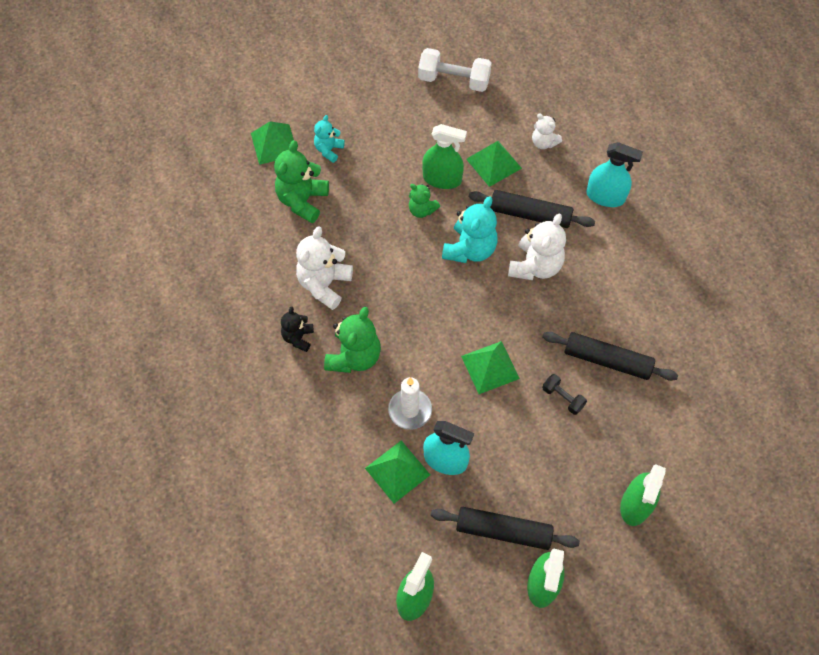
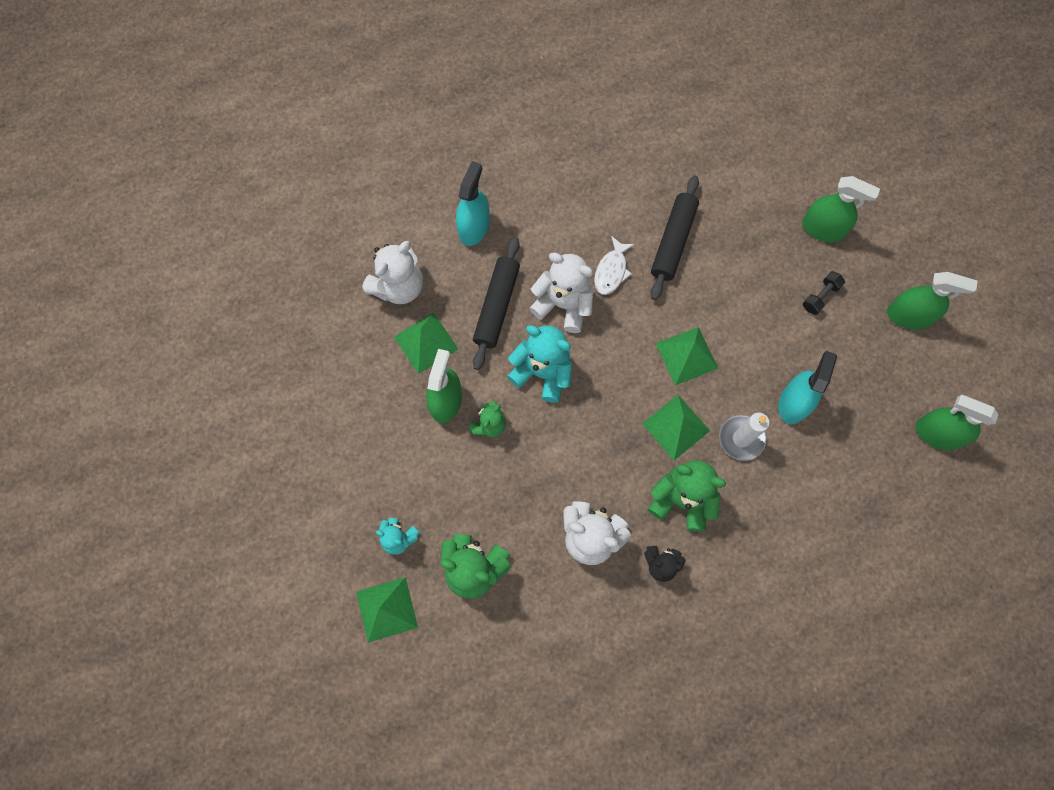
camera: 90 degrees left, 10 degrees up
green pyramid [365,440,430,504] -> green pyramid moved to [642,395,710,460]
white dumbbell [418,48,492,92] -> none
black rolling pin [431,507,580,550] -> none
white teddy bear [532,113,562,149] -> white teddy bear [362,241,423,304], size x1.72
black dumbbell [542,374,587,415] -> black dumbbell moved to [803,271,845,315]
none -> white fish [594,236,635,295]

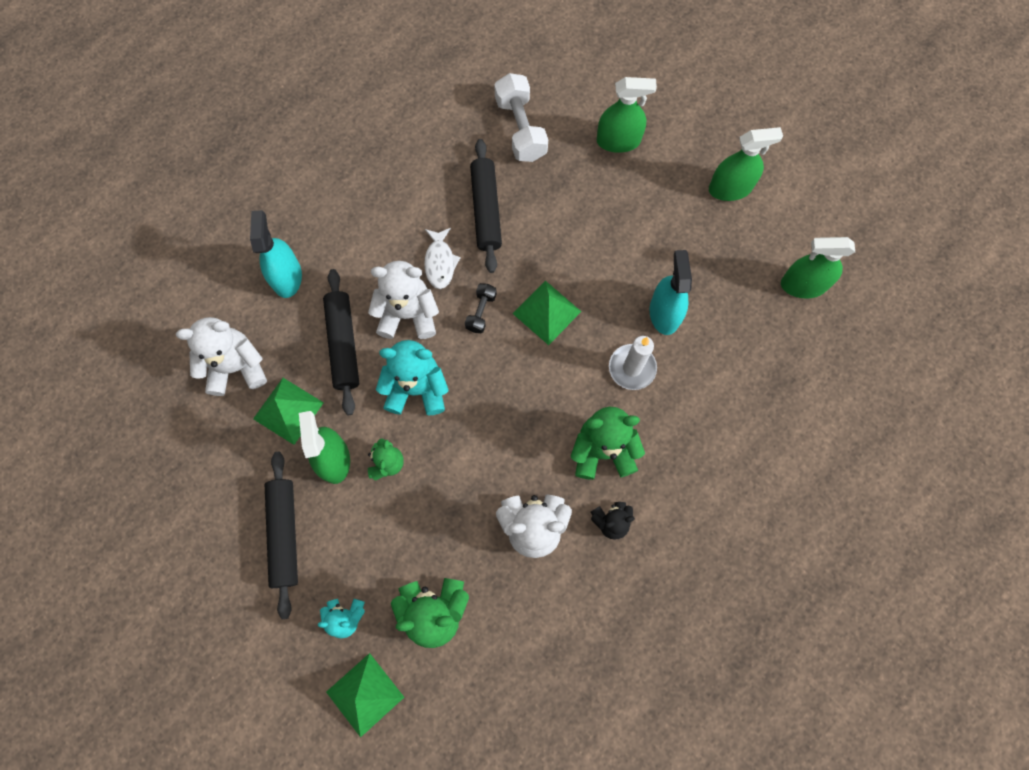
camera: 25 degrees left, 0 degrees up
white teddy bear [362,241,423,304] -> white teddy bear turned 120 degrees counterclockwise [176,317,267,396]
green pyramid [642,395,710,460] -> none
black dumbbell [803,271,845,315] -> black dumbbell moved to [465,283,497,333]
none -> black rolling pin [265,452,298,619]
none -> white dumbbell [494,73,548,162]

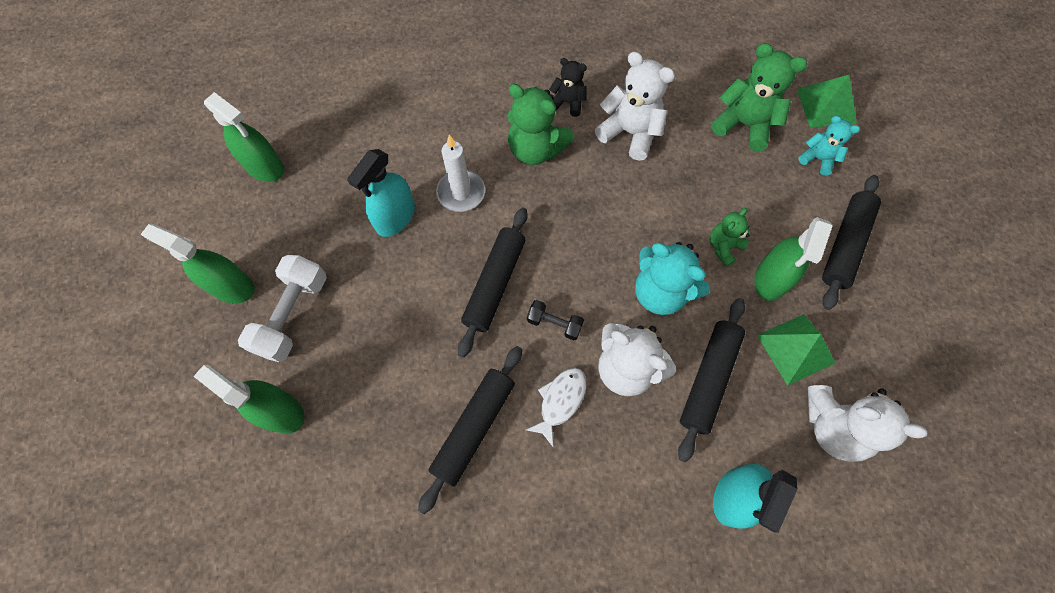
camera: 145 degrees left, 5 degrees down
black dumbbell [465,283,497,333] -> black dumbbell turned 60 degrees clockwise [527,300,584,341]
white dumbbell [494,73,548,162] -> white dumbbell moved to [238,255,327,362]
green pyramid [513,281,582,345] -> black rolling pin [458,208,527,357]

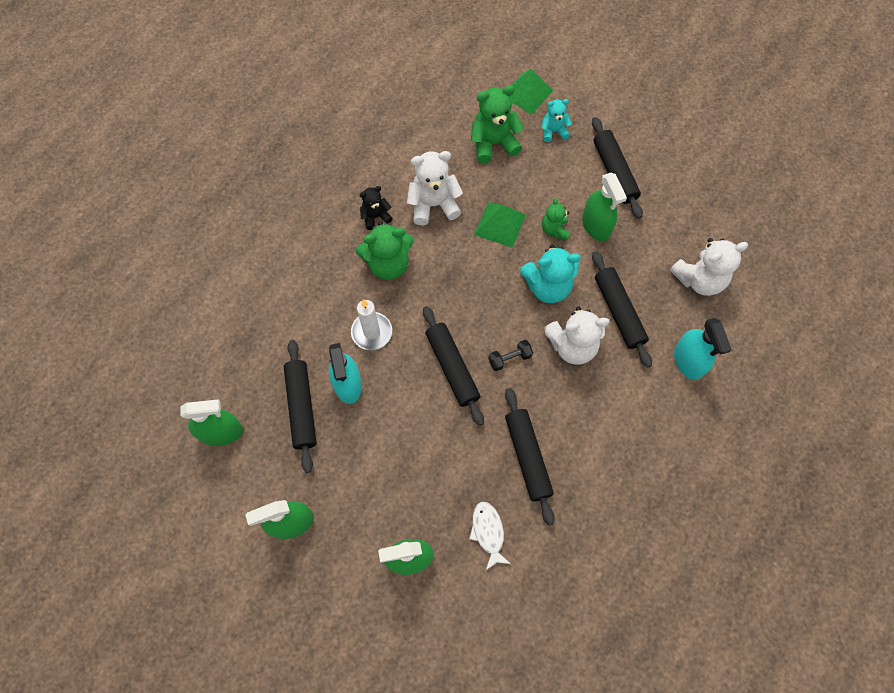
camera: 45 degrees left, 0 degrees up
white dumbbell [238,255,327,362] -> none
white fish [526,368,586,447] -> white fish moved to [469,502,510,570]
green pyramid [757,314,835,386] -> green pyramid moved to [474,202,526,248]
none -> black rolling pin [284,340,317,473]

